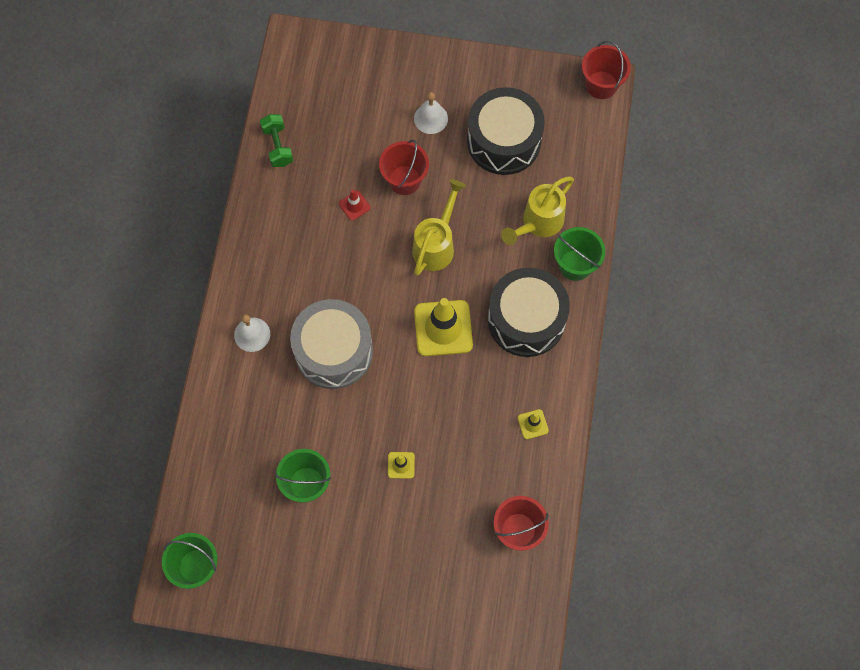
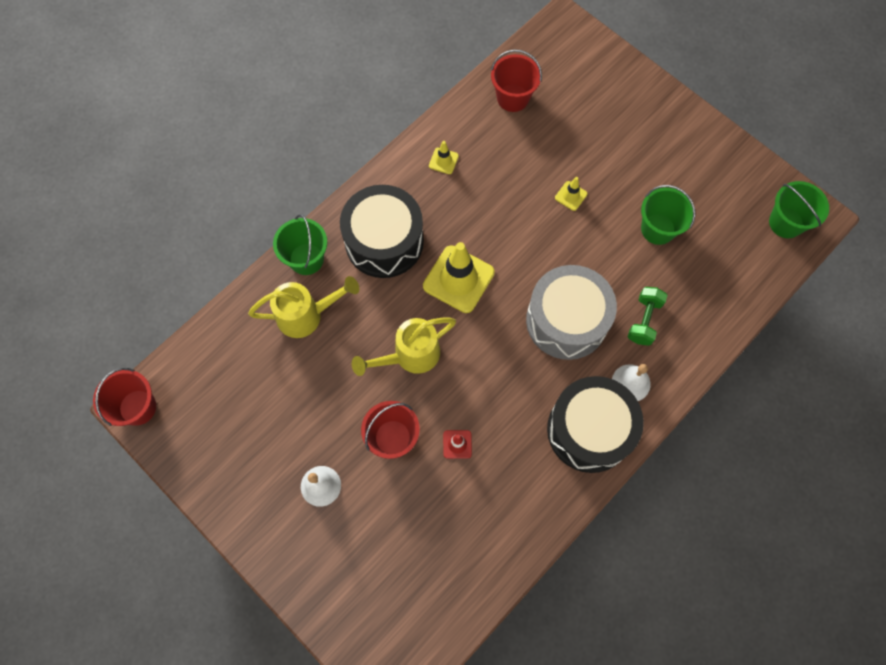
camera: 145 degrees left, 0 degrees up
green dumbbell [260,114,293,167] -> green dumbbell moved to [628,287,668,346]
black drum [467,87,545,175] -> black drum moved to [547,376,644,473]

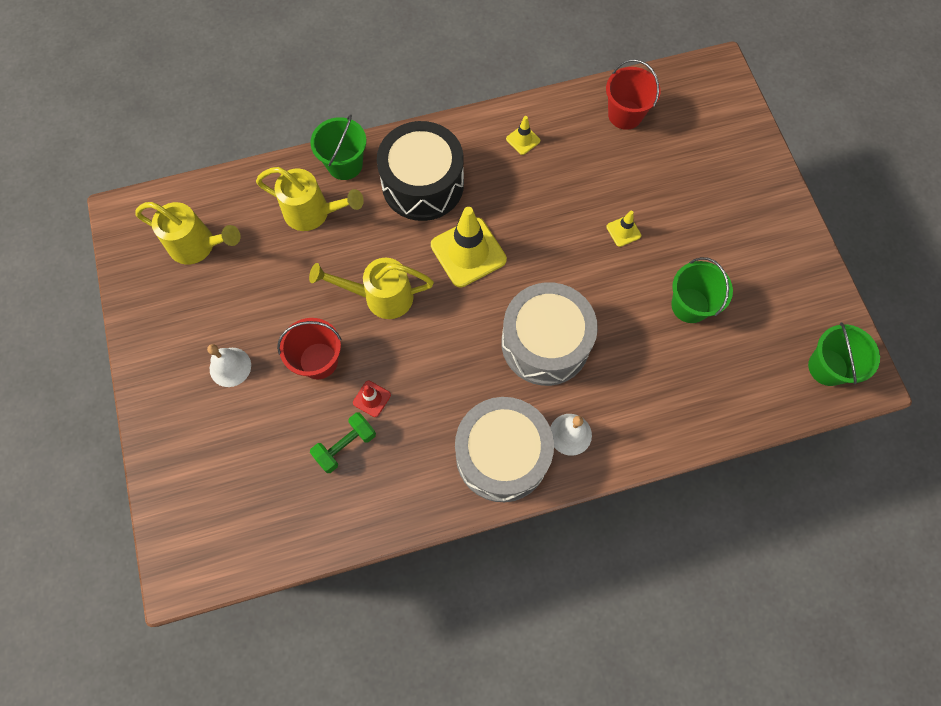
camera: 30 degrees right, 0 degrees up
red bucket [93,368,156,426] -> none
black drum [547,376,644,473] -> grey drum [455,397,554,502]
green dumbbell [628,287,668,346] -> green dumbbell moved to [310,412,376,473]
none -> yellow watering can [135,202,241,265]

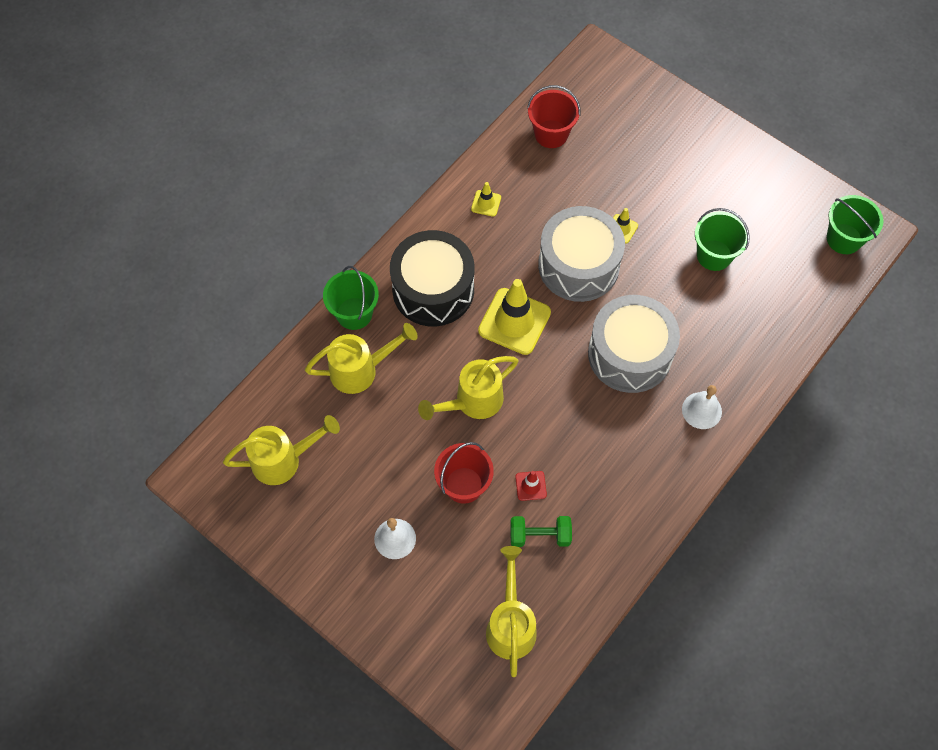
camera: 35 degrees left, 5 degrees down
green dumbbell [310,412,376,473] -> green dumbbell turned 75 degrees clockwise [510,516,572,547]
grey drum [455,397,554,502] -> grey drum moved to [538,206,625,302]
none -> yellow watering can [486,546,537,677]

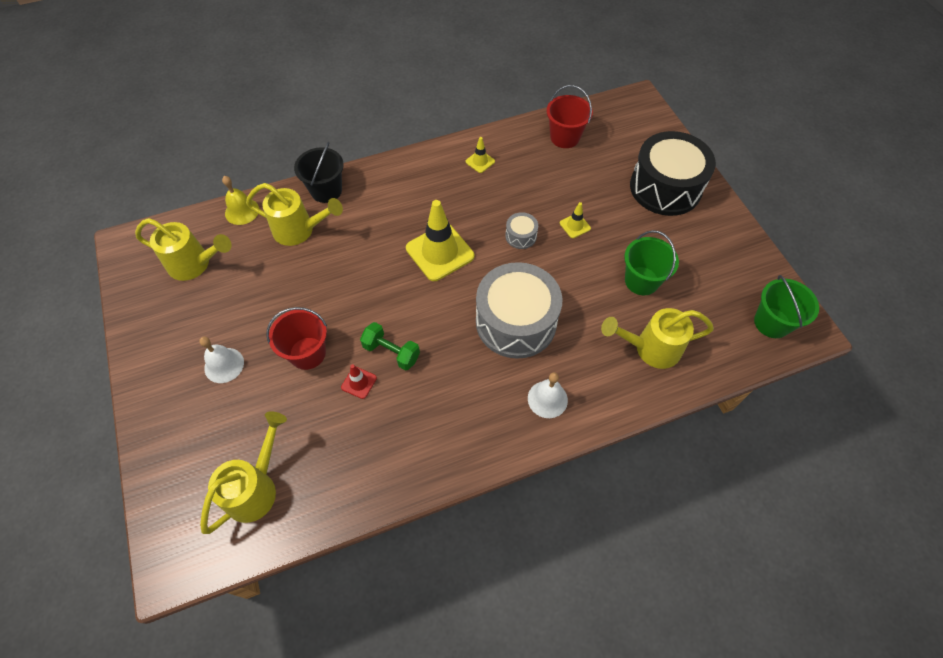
camera: 30 degrees right, 5 degrees down
green bucket [323,266,379,330] -> black bucket [294,142,344,203]
black drum [390,230,474,326] -> black drum moved to [630,131,716,216]
yellow watering can [418,356,518,420] -> yellow watering can moved to [601,308,714,369]
green dumbbell [510,516,572,547] -> green dumbbell moved to [360,322,420,370]
grey drum [538,206,625,302] -> grey drum [505,212,538,249], size x0.42
none -> yellow bell [222,176,259,225]

